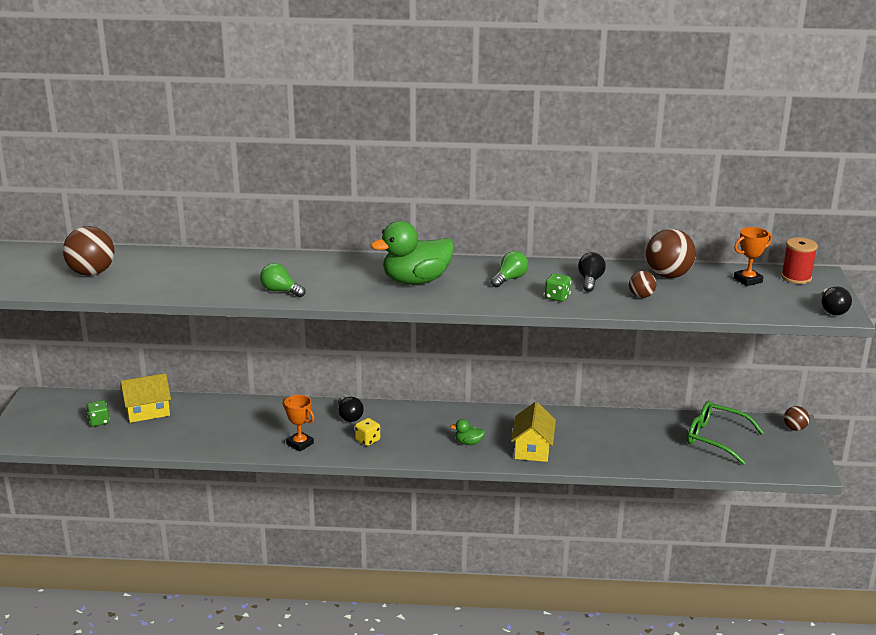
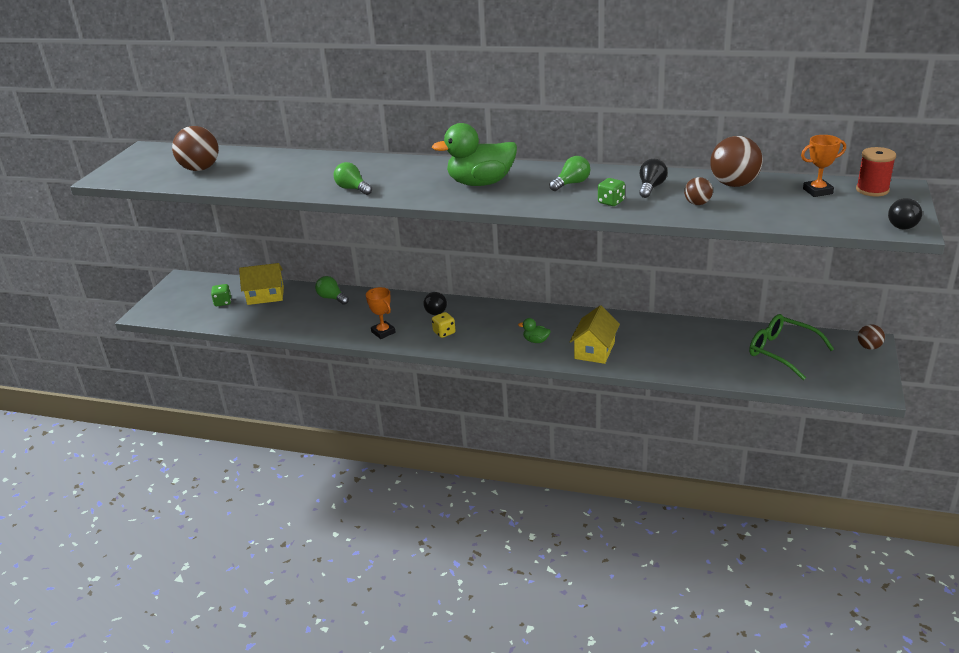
camera: 15 degrees right, 5 degrees up
none -> green light bulb [315,276,349,305]

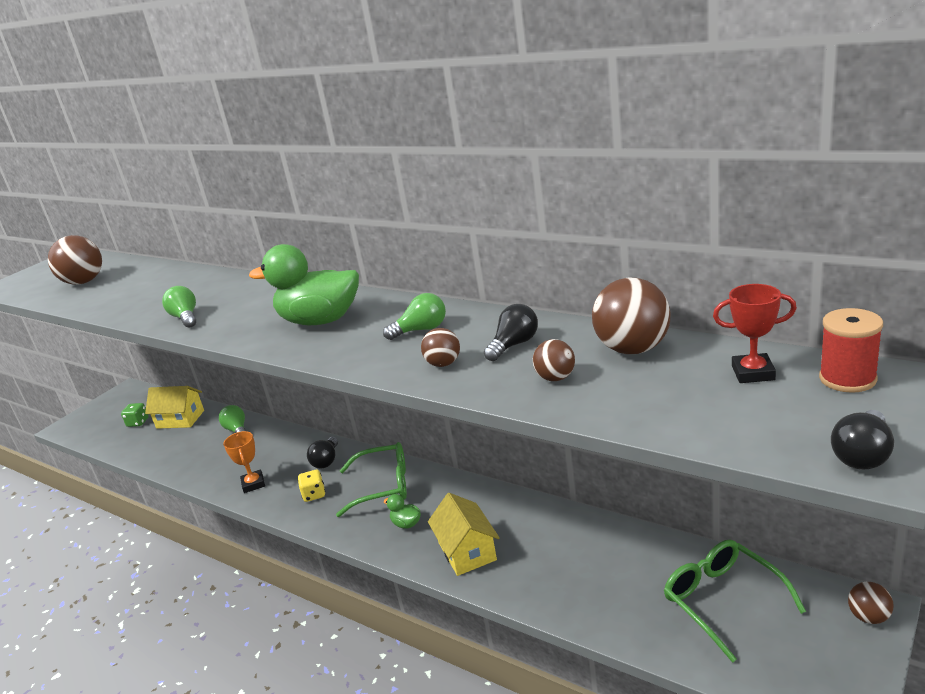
camera: 20 degrees right, 5 degrees down
yellow house [570,306,620,364] -> yellow house turned 60 degrees counterclockwise [428,493,500,576]
green dice [598,178,625,206] -> brown ball [421,328,460,367]
orange trophy [801,135,846,197] -> red trophy [713,284,797,383]
none -> green glasses [336,442,407,517]

